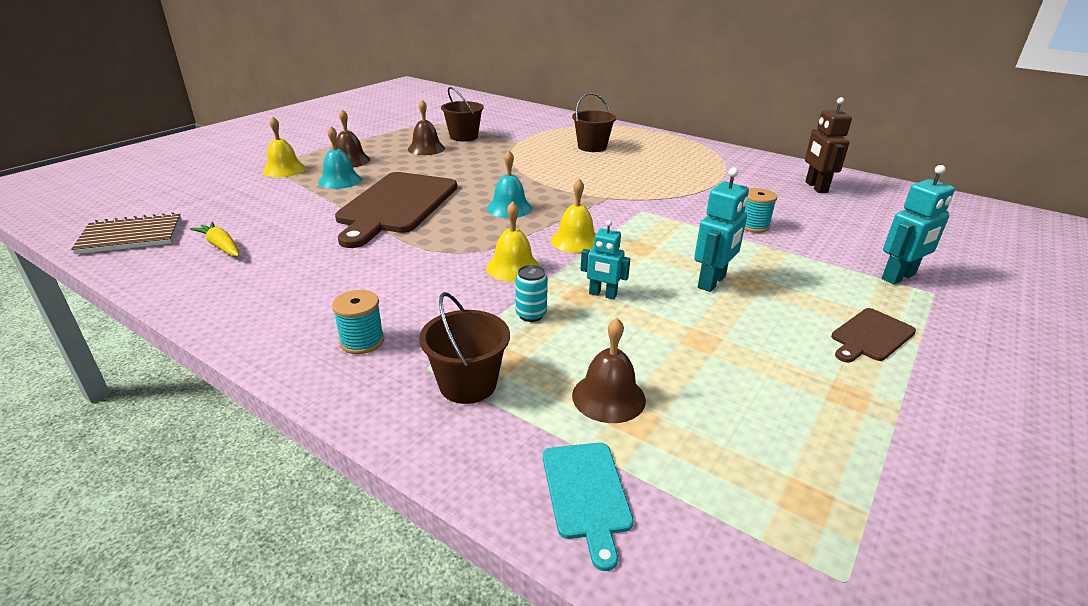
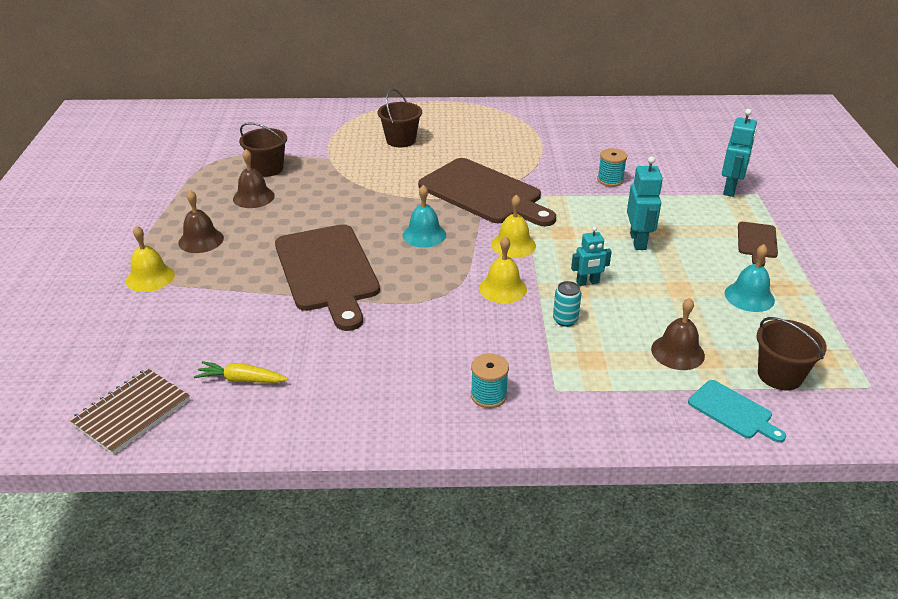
camera: 35 degrees left, 5 degrees up
turquoise bell [318,126,362,189] -> turquoise bell moved to [725,244,775,312]
brown bucket [419,292,510,404] -> brown bucket moved to [757,317,827,391]
brown robot [805,97,852,193] -> none
none -> brown cutting board [418,158,556,226]

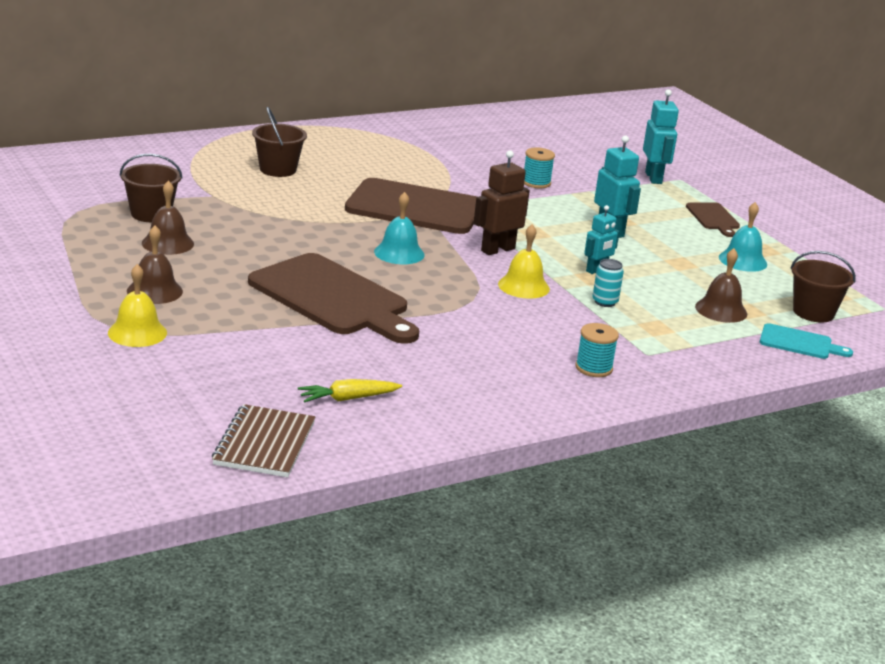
camera: 30 degrees left, 10 degrees down
yellow bell [491,194,536,258] -> brown robot [474,150,530,255]

